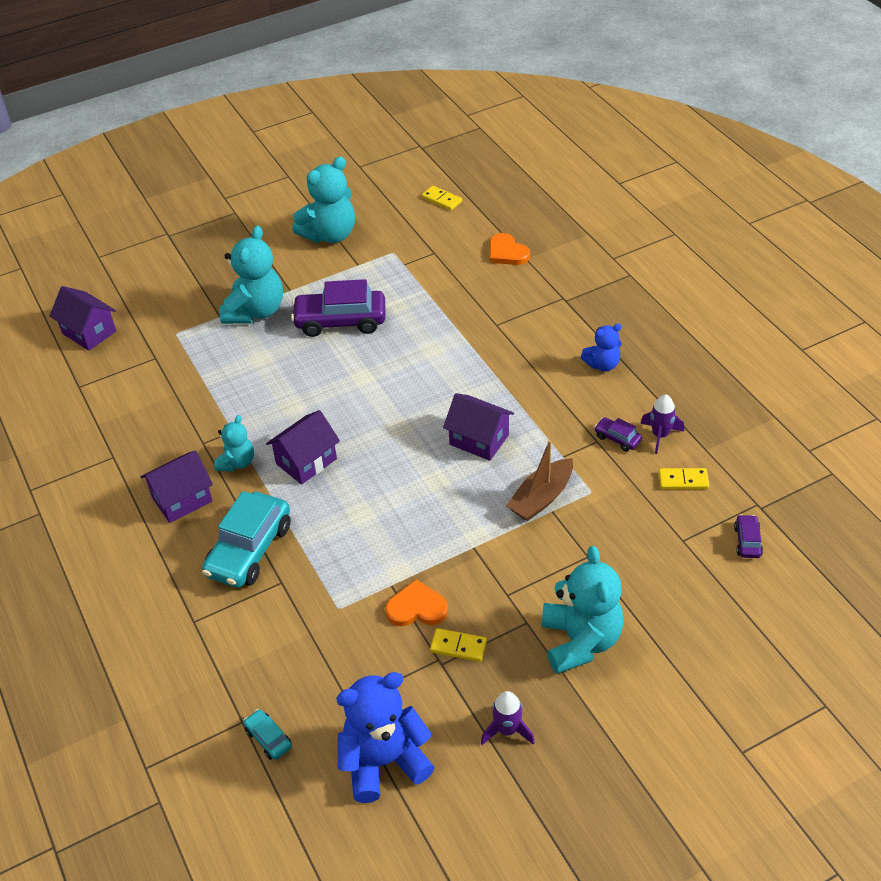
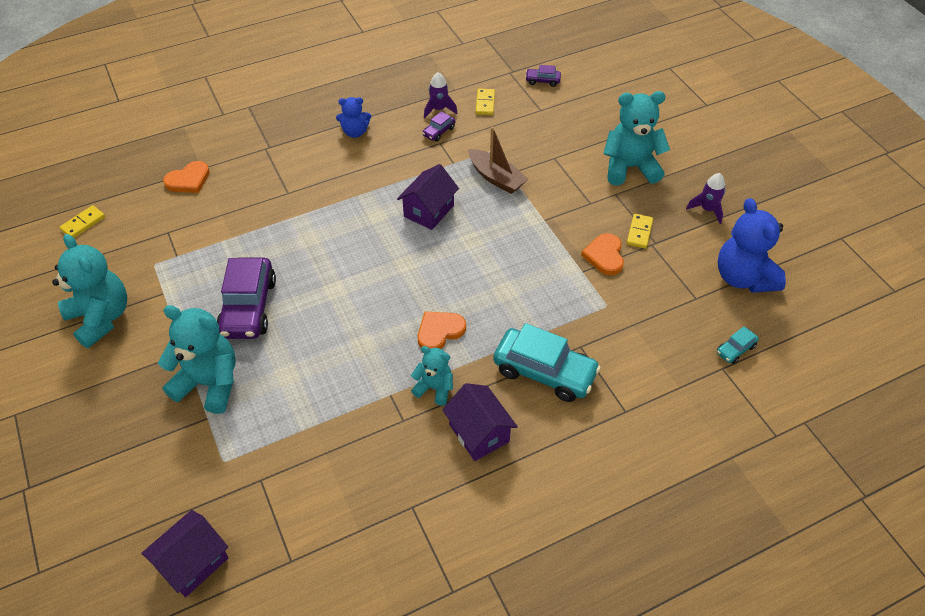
camera: 90 degrees left, 5 degrees up
purple house [266,410,340,485] -> orange heart [418,311,466,349]
blue teddy bear [581,324,622,372] -> blue teddy bear turned 105 degrees clockwise [336,97,371,138]

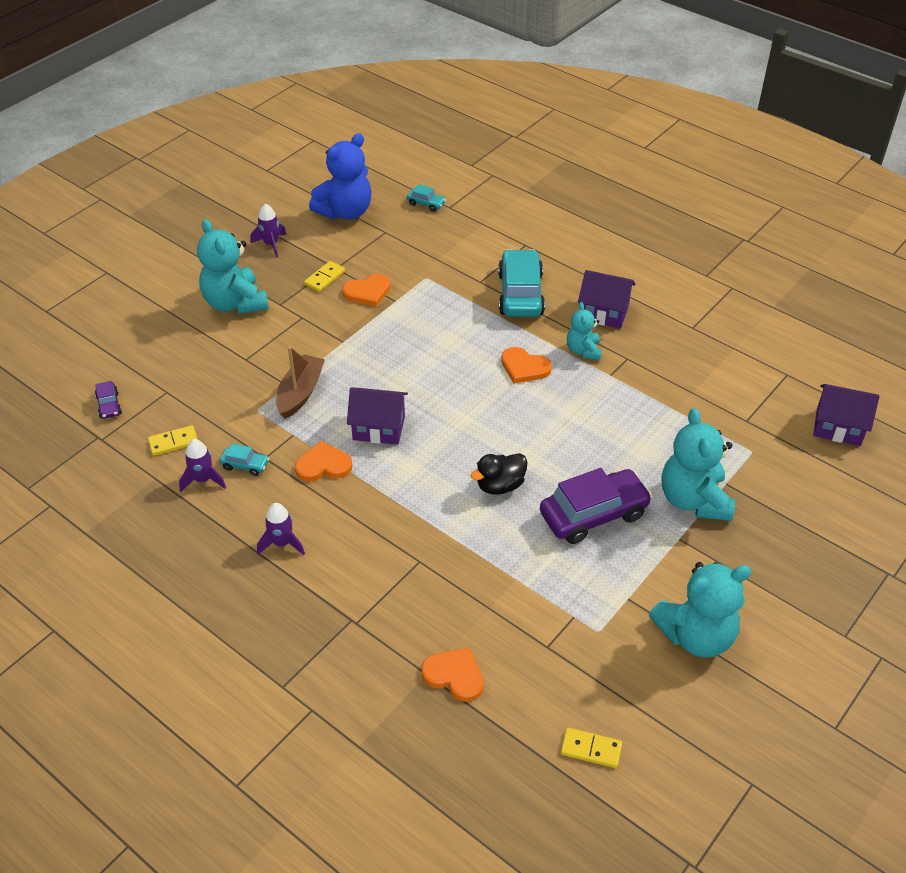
camera: 115 degrees left, 5 degrees down
turquoise teddy bear [52,234,127,348] -> turquoise teddy bear turned 135 degrees counterclockwise [649,562,752,658]
blue teddy bear [336,97,371,138] -> purple rocket [257,503,305,555]
purple car [422,111,455,142] -> turquoise car [220,443,269,476]
purple house [442,383,518,461] -> purple house turned 75 degrees clockwise [578,270,635,329]
yellow domino [627,214,653,249] -> yellow domino turned 45 degrees counterclockwise [304,261,345,292]
none -> orange heart [295,441,353,482]
none -> black duck [470,453,528,495]

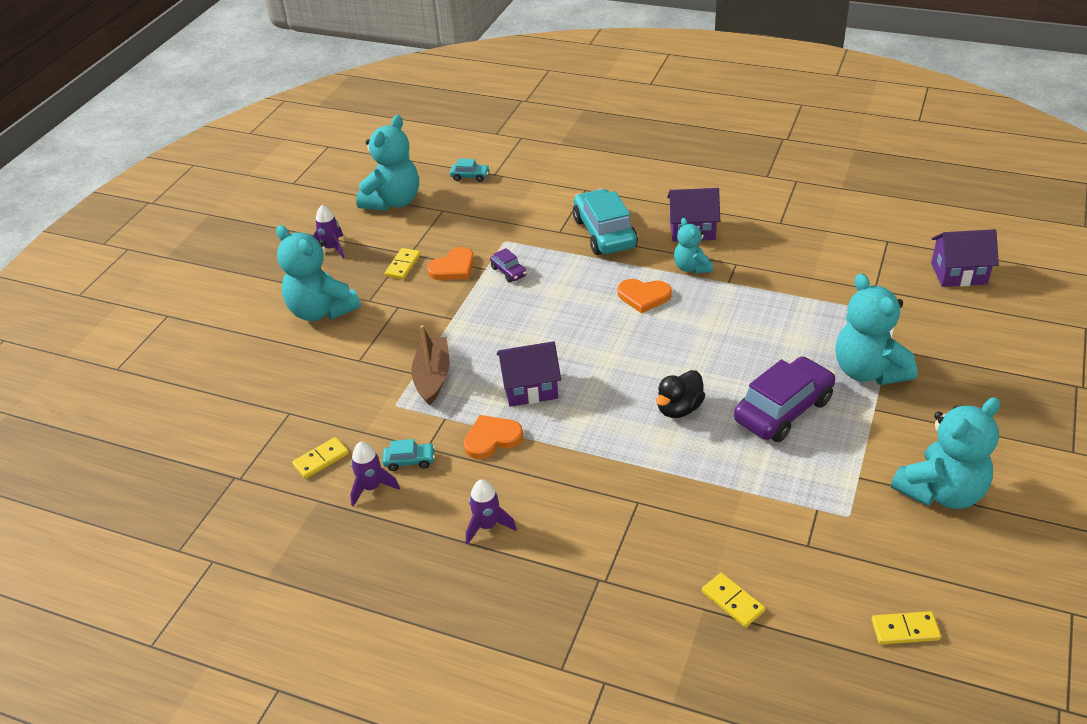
camera: 15 degrees left, 5 degrees down
purple car [95,381,122,419] -> purple car moved to [490,248,527,282]
blue teddy bear [309,133,372,220] -> turquoise teddy bear [356,115,419,211]
orange heart [421,647,484,702] -> yellow domino [702,573,765,627]

